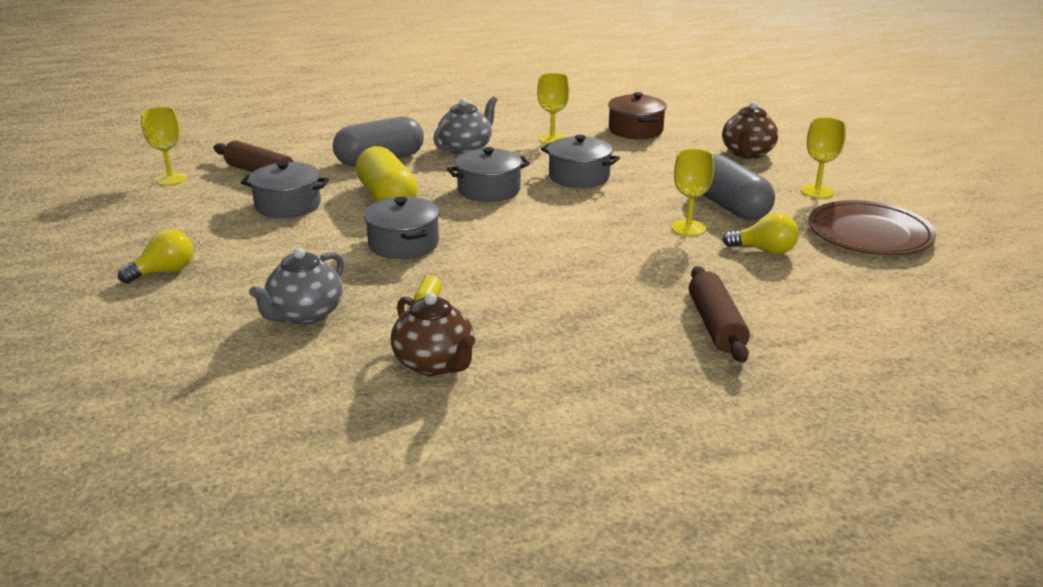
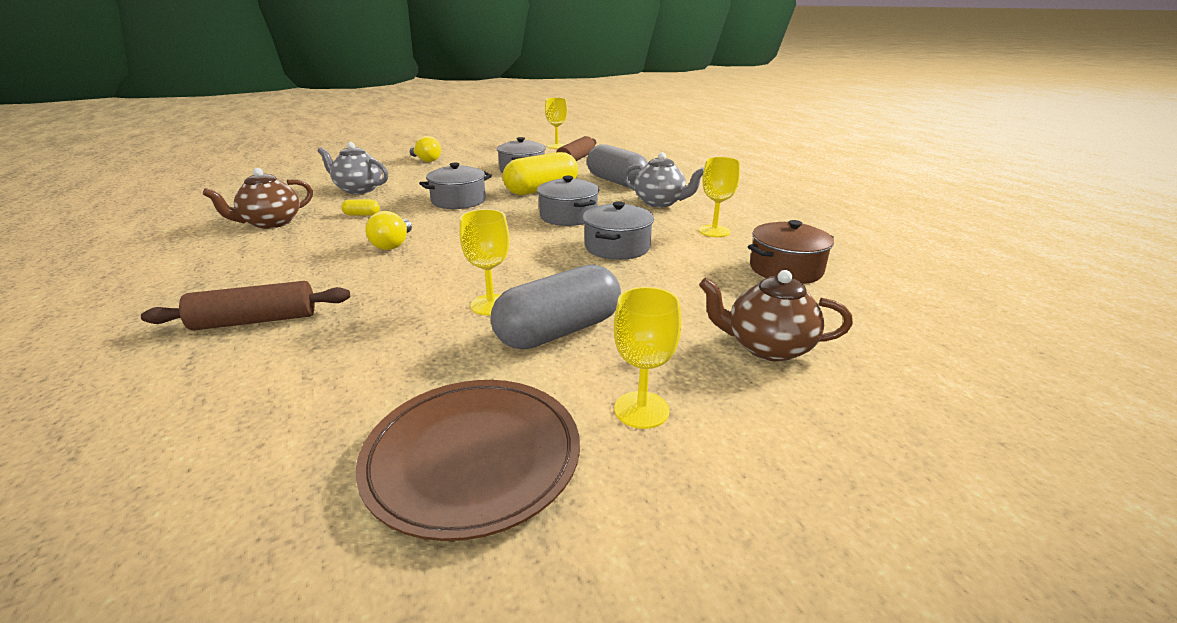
camera: 80 degrees right, 0 degrees up
yellow light bulb [722,213,799,255] -> yellow light bulb moved to [365,211,412,250]

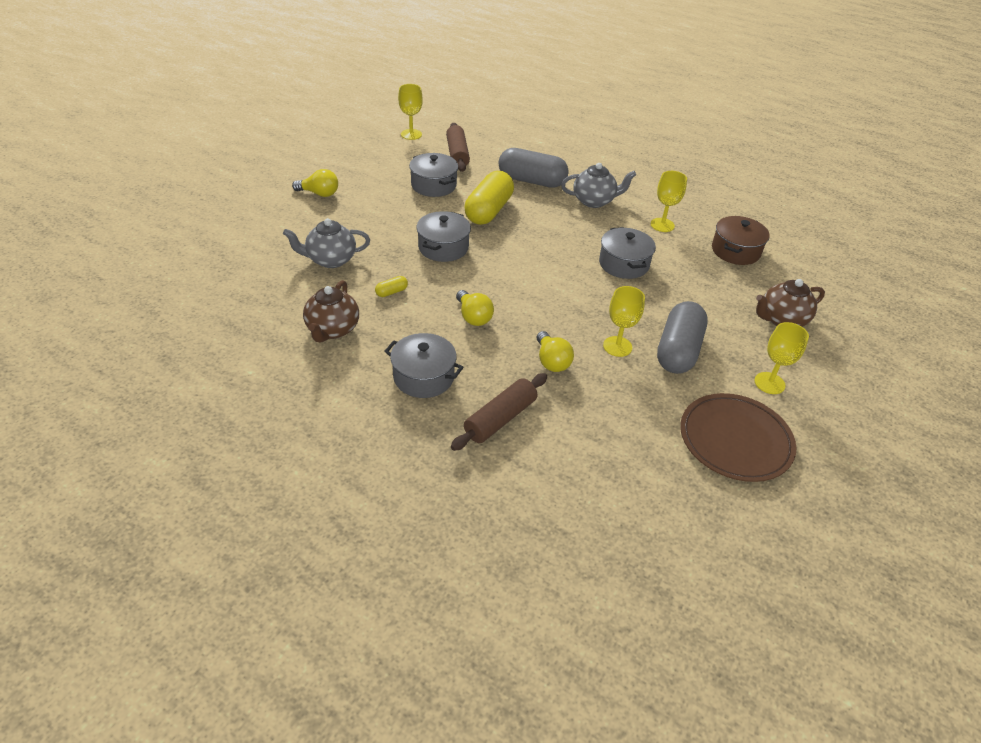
camera: 35 degrees left, 15 degrees up
grey pot [537,176,599,226] -> grey pot moved to [384,333,463,398]
none -> yellow light bulb [537,331,574,372]

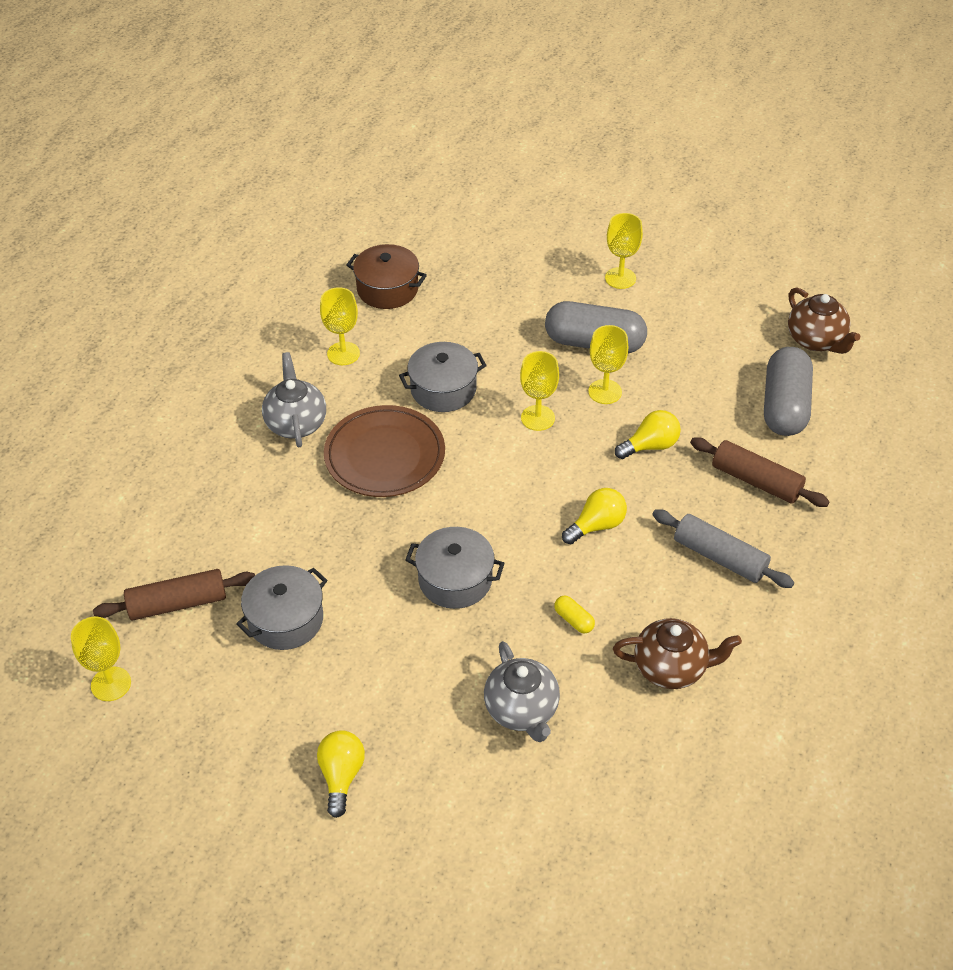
camera: 95 degrees left, 5 degrees up
grey pot [384,333,463,398] -> grey rolling pin [652,509,794,588]
yellow capsule [464,171,514,225] -> none
grey capsule [498,148,569,188] -> grey capsule moved to [764,347,813,436]
brown plate [680,393,796,482] -> brown plate moved to [324,405,445,497]
brown teapot [756,279,825,327] -> brown teapot moved to [788,287,860,354]
none -> yellow goblet [520,351,559,431]

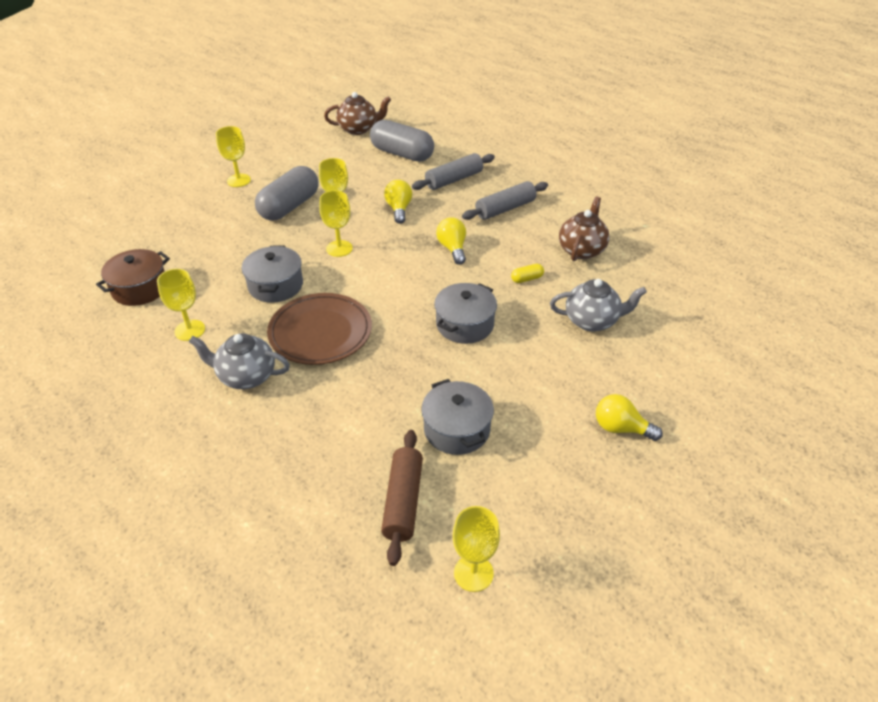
camera: 70 degrees left, 5 degrees down
brown rolling pin [690,437,830,507] -> grey rolling pin [412,153,495,190]

